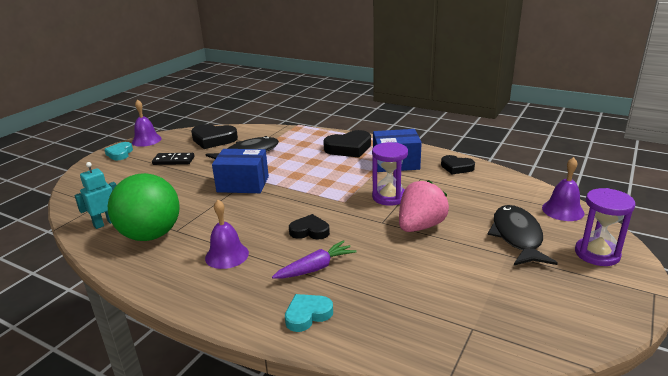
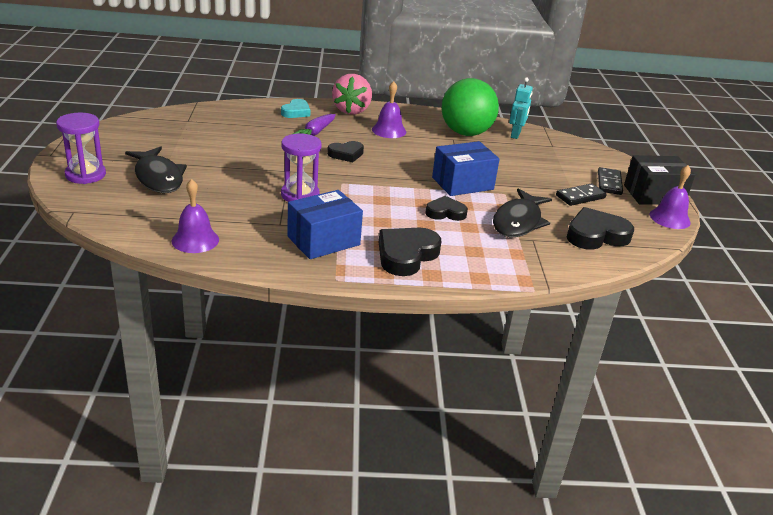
camera: 145 degrees right, 5 degrees up
turquoise heart [104,142,133,160] -> black box [624,155,695,205]
pink strawberry [399,180,449,232] -> pink strawberry moved to [332,74,372,115]
black heart [441,155,475,174] -> black heart moved to [425,196,468,221]
purple bell [542,157,585,221] -> purple bell moved to [172,179,219,253]
none -> black domino [598,167,623,195]

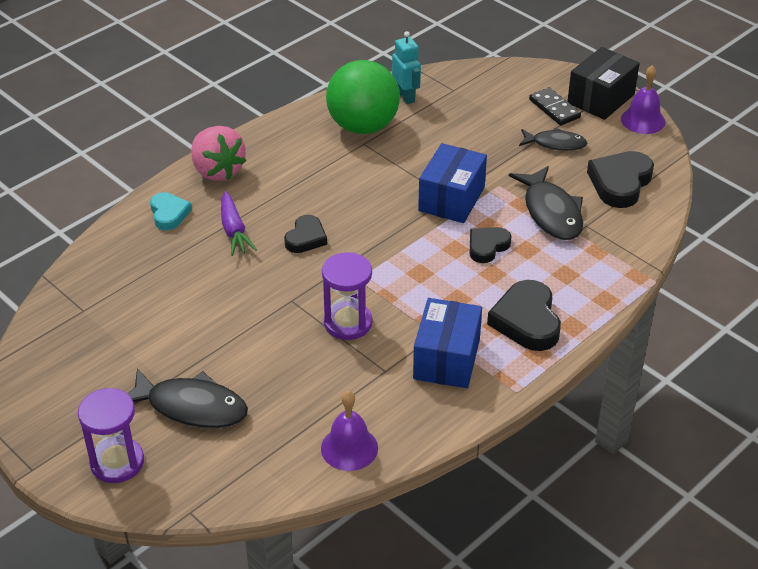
camera: 40 degrees left, 10 degrees up
purple bell [372,81,406,138] -> none
black domino [556,183,607,206] -> black fish [519,127,587,151]

